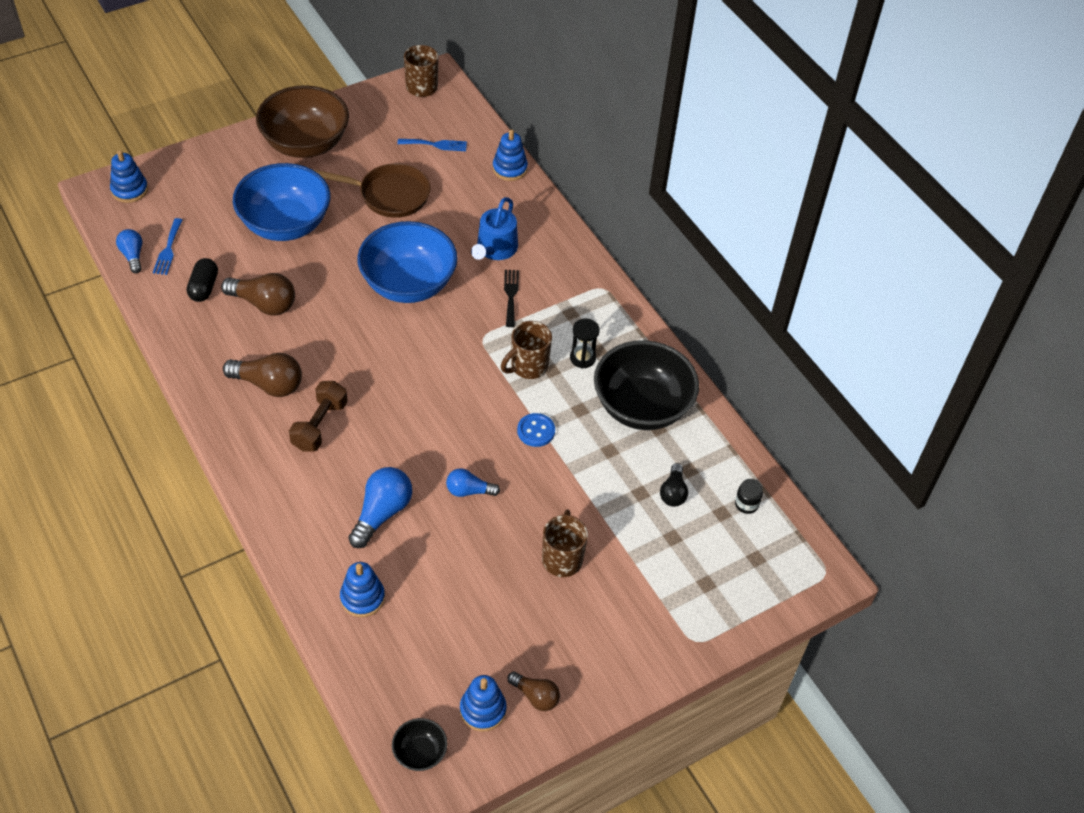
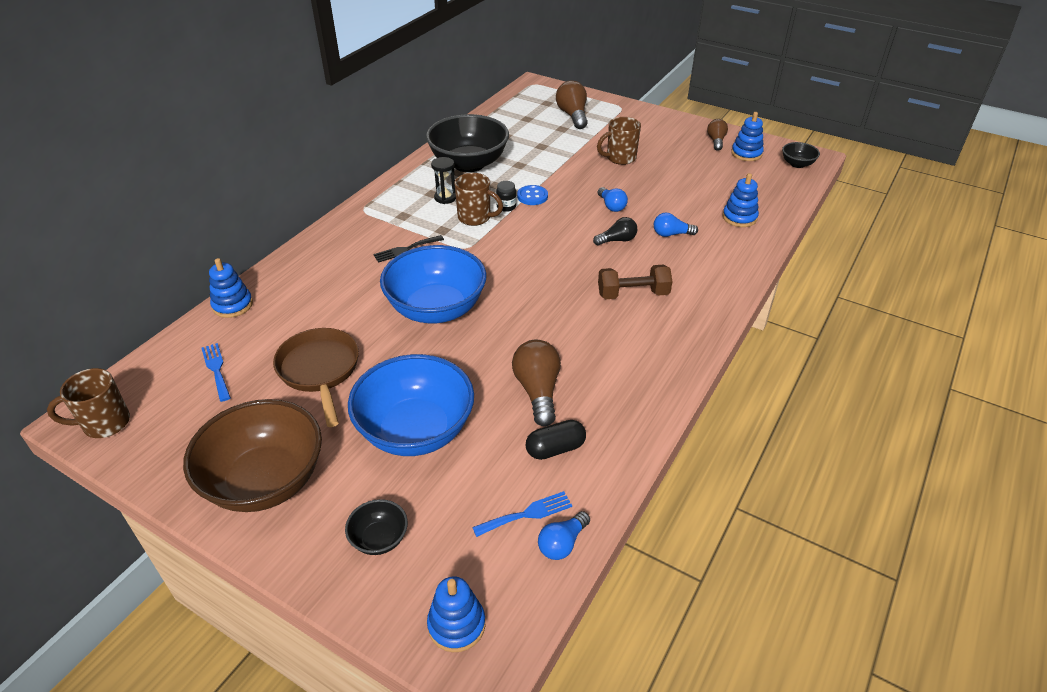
camera: 115 degrees left, 10 degrees down
brown light bulb [223,353,302,397] -> brown light bulb moved to [556,81,588,129]
blue light bulb [348,467,412,548] -> blue light bulb [654,213,698,237], size x0.62
blue watering can [471,197,518,260] -> none
black light bulb [660,463,688,507] -> black light bulb moved to [593,217,637,245]
black jar [735,479,763,514] -> black jar moved to [496,181,516,212]
none -> black bowl [345,499,408,555]

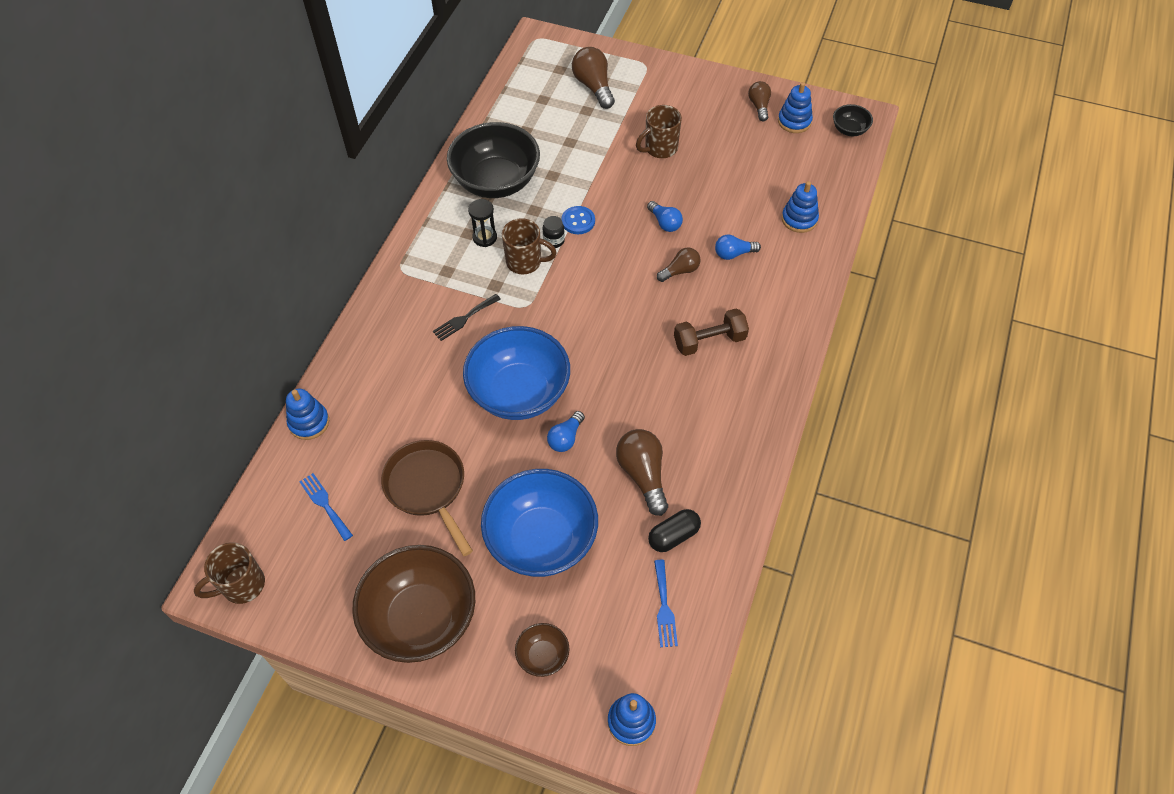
camera: 10 degrees left, 15 degrees up
black bowl [345,499,408,555] -> brown bowl [515,623,569,677]
blue fork [472,491,572,537] -> blue fork turned 120 degrees clockwise [654,560,678,647]
blue light bulb [538,511,590,560] -> blue light bulb moved to [547,411,585,452]
black light bulb [593,217,637,245] -> brown light bulb [657,248,701,282]

